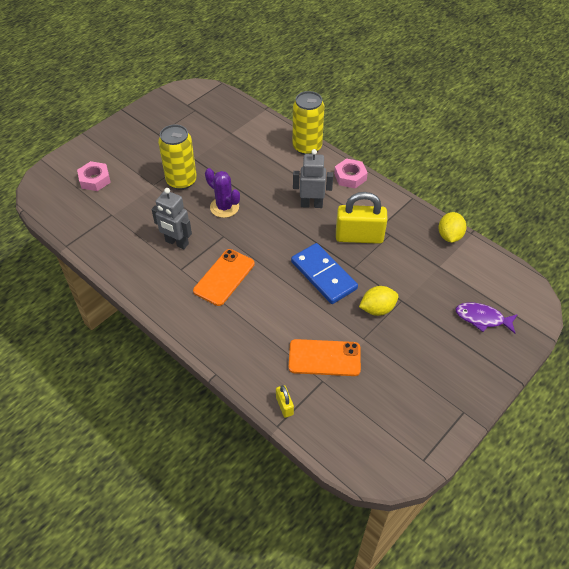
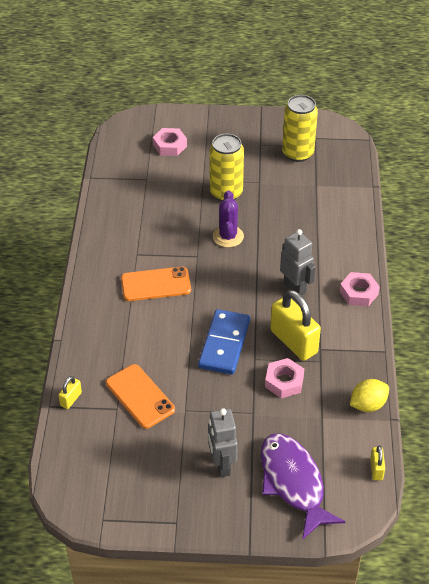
camera: 50 degrees right, 5 degrees down
grey robot [152,188,192,249] -> grey robot moved to [208,408,238,477]
yellow can [292,91,324,155] -> yellow can moved to [282,95,318,162]
yellow lemon [359,286,399,316] -> none
purple fish [456,302,518,333] -> purple fish [261,433,346,540], size x1.72
none -> pink nut [265,358,304,398]
none -> yellow padlock [370,445,385,480]

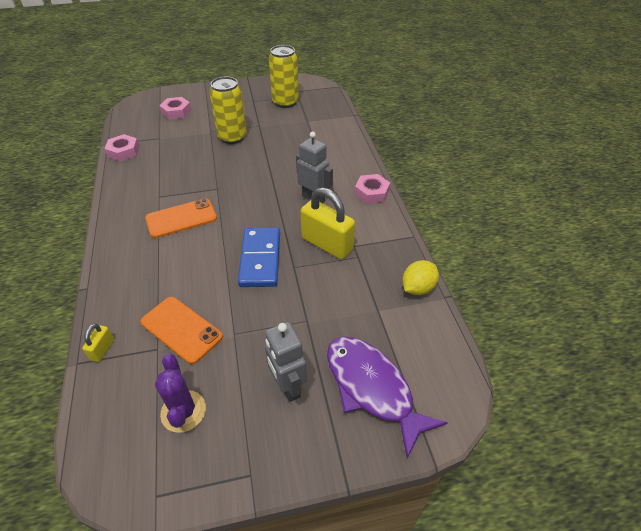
camera: 15 degrees left, 0 degrees up
purple cactus [213,190,244,248] -> purple cactus moved to [155,354,206,433]
pink nut [265,358,304,398] -> pink nut moved to [104,134,139,162]
yellow padlock [370,445,385,480] -> none

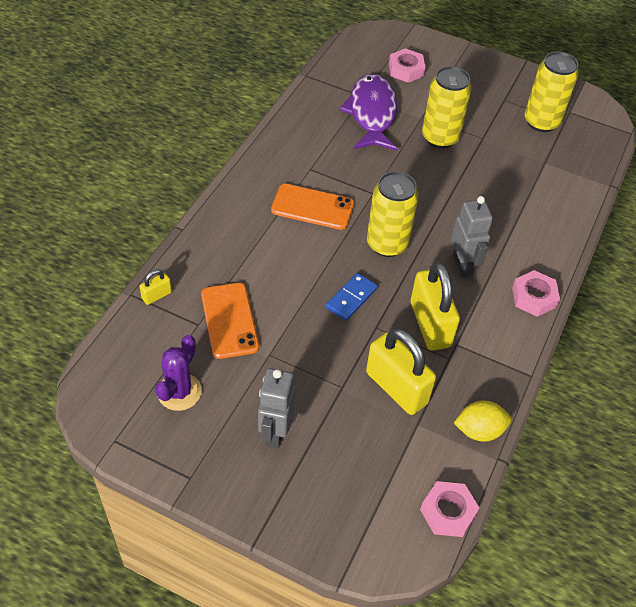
camera: 35 degrees right, 5 degrees up
pink nut [104,134,139,162] -> pink nut moved to [420,481,479,537]
blue domino [238,228,280,287] -> blue domino [326,273,378,321], size x0.61
purple fish [327,337,448,459] -> purple fish moved to [340,74,397,151]
none -> yellow padlock [366,328,436,415]
none -> yellow can [367,171,419,257]

